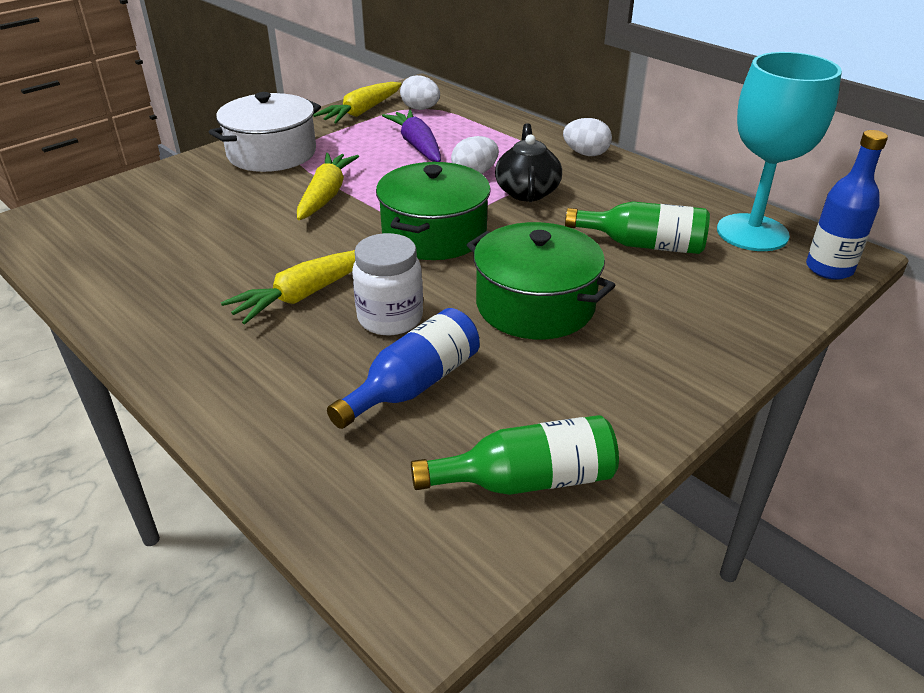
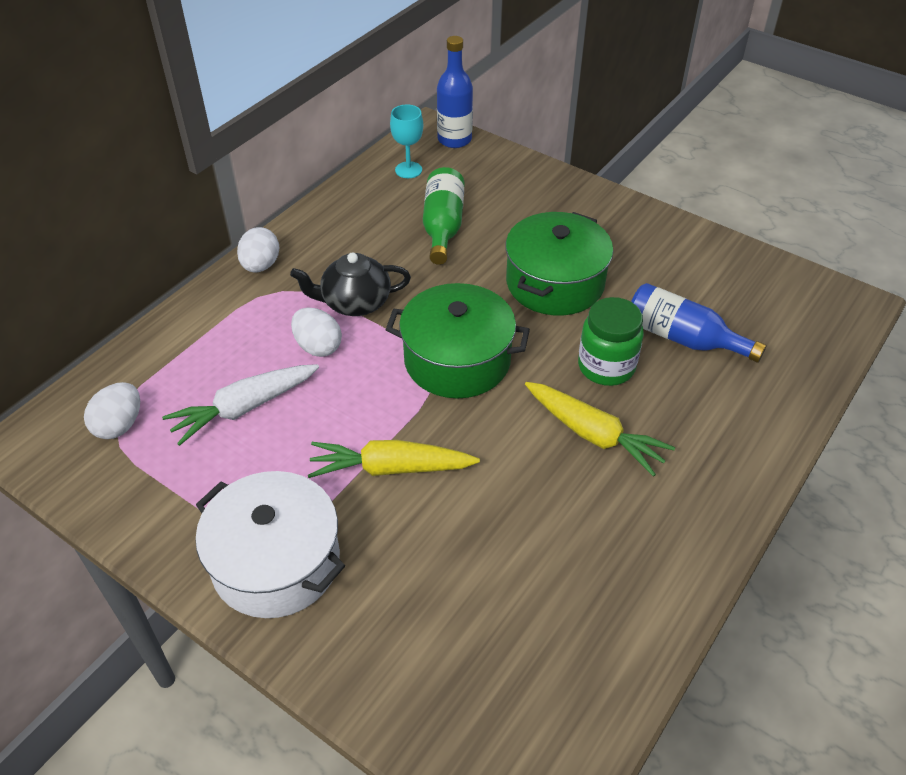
camera: 100 degrees left, 10 degrees up
yellow carrot [313,82,402,124] -> none
white jar [352,233,423,335] -> green jar [578,297,644,386]
purple carrot [382,110,441,162] -> white carrot [162,364,319,446]
green bottle [411,415,619,495] -> none
turquoise goblet [717,52,842,251] -> turquoise goblet [390,104,423,178], size x0.47

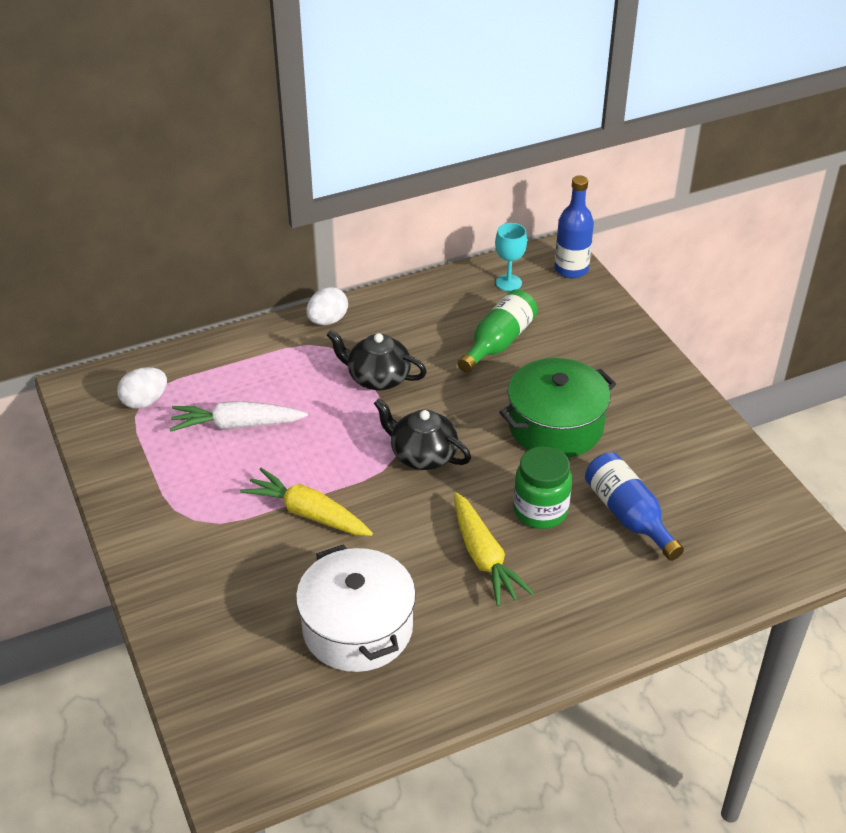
camera: 30 degrees right, 5 degrees down
white pot [195,471,345,618] -> white pot moved to [296,544,416,672]
white egg [291,307,342,357] -> none
green pot [386,283,530,398] -> black teapot [374,398,471,470]

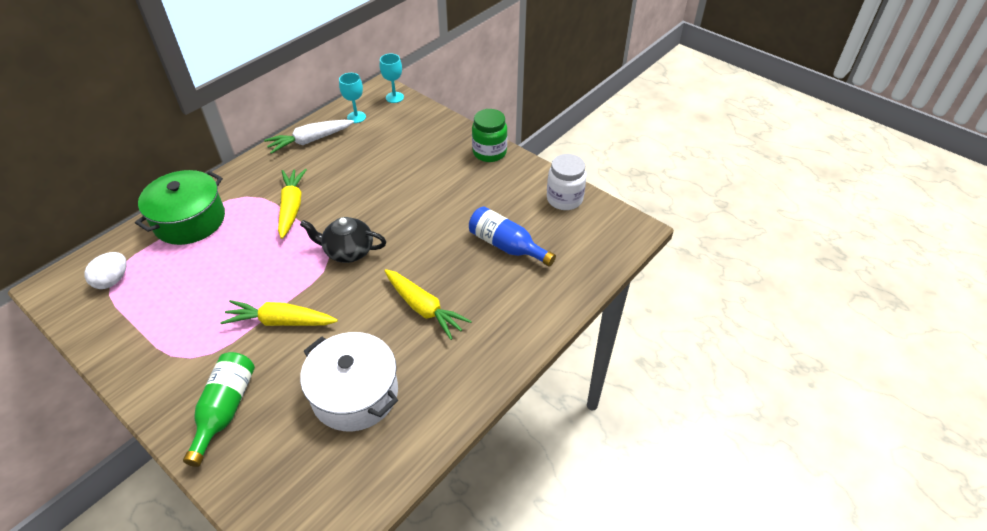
camera: 25 degrees left, 5 degrees up
white carrot [170,401,308,432] -> white carrot moved to [264,120,354,154]
white egg [307,287,348,325] -> none
black teapot [327,330,427,391] -> yellow carrot [278,169,307,239]
green bottle [458,289,538,373] -> green bottle moved to [183,352,255,467]
green pot [499,358,616,458] -> green pot moved to [135,170,225,245]
green jar [513,446,572,529] -> green jar moved to [472,109,507,162]
blue bottle [555,176,594,278] -> turquoise goblet [380,54,404,103]
none -> white jar [547,154,586,210]

